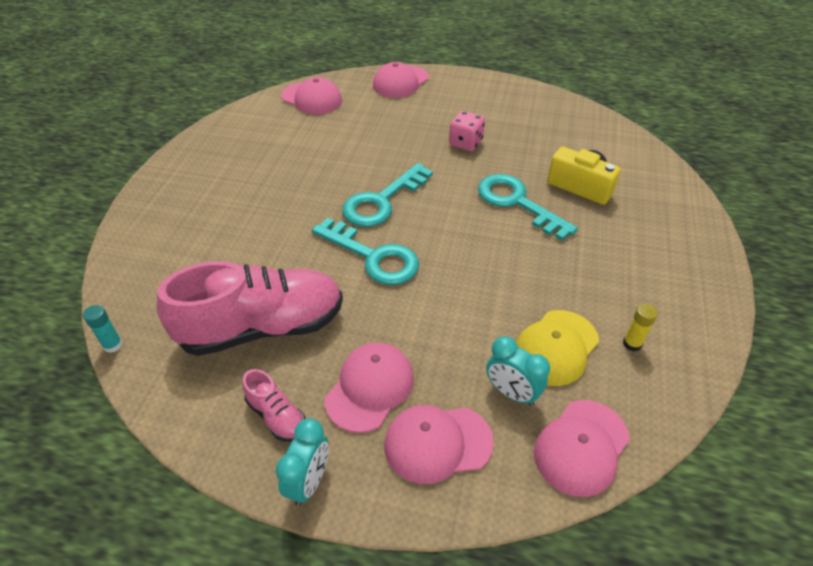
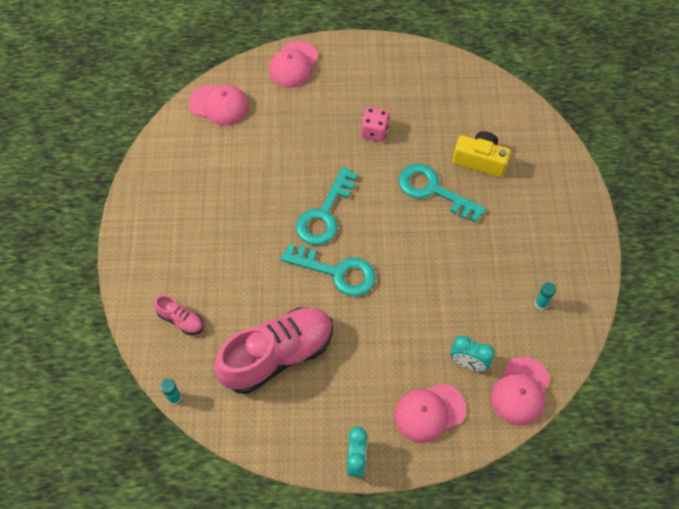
camera: 15 degrees left, 15 degrees up
pink shoe [242,369,306,442] -> pink shoe moved to [154,295,203,335]
pink cap [325,342,414,433] -> none
yellow cap [516,310,599,386] -> none
yellow glue stick [623,304,658,351] -> turquoise glue stick [534,282,556,310]

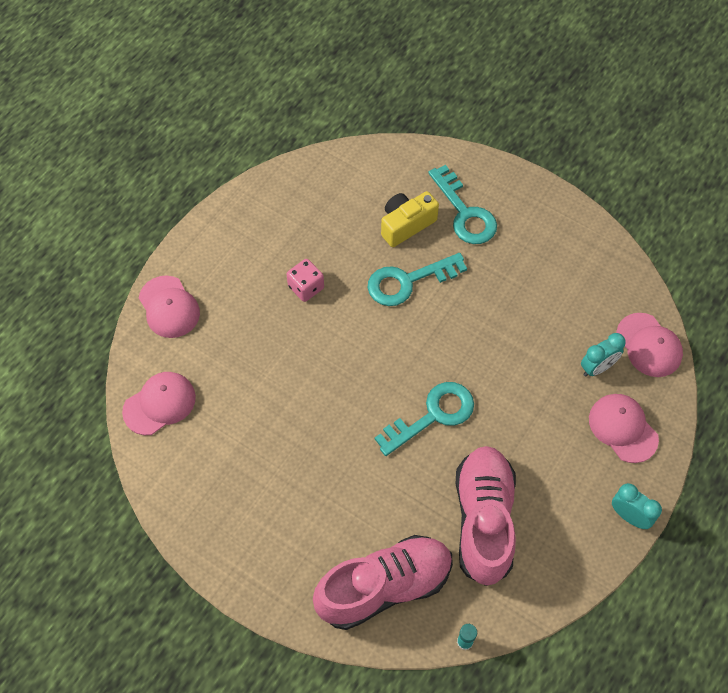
camera: 55 degrees left, 0 degrees up
pink shoe [154,295,203,335] -> pink shoe [313,535,453,630], size x2.29
turquoise key [296,167,358,245] -> turquoise key moved to [428,165,497,244]
pink cap [394,383,466,443] -> pink cap turned 135 degrees clockwise [589,394,659,463]
turquoise glue stick [534,282,556,310] -> none

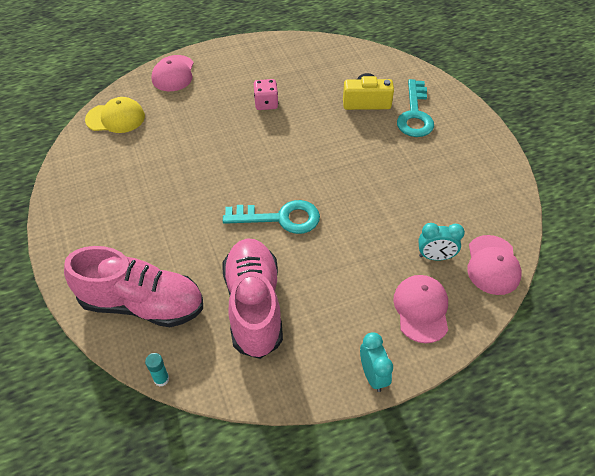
camera: 35 degrees right, 10 degrees down
pink cap [122,372,196,435] -> yellow cap [85,97,145,133]
turquoise key [368,253,467,306] -> none
pink shoe [456,446,516,586] -> pink shoe turned 45 degrees counterclockwise [222,238,283,359]

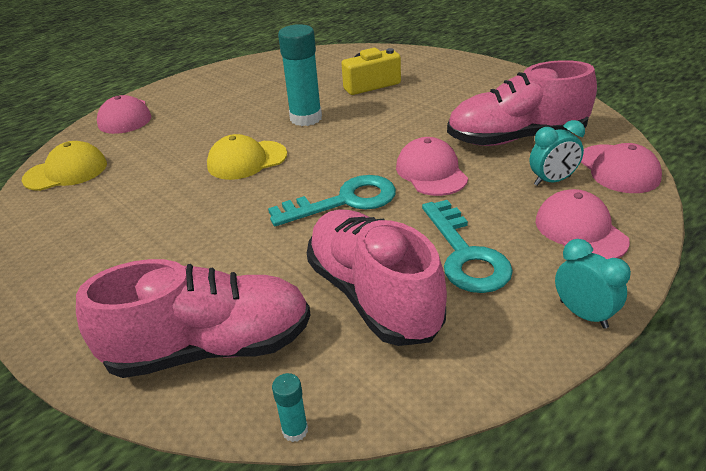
camera: 20 degrees left, 15 degrees down
pink dice [254,79,278,110] -> none
turquoise key [397,79,434,137] -> turquoise key moved to [422,200,513,293]
none -> yellow cap [207,134,287,180]
none -> turquoise glue stick [278,24,322,126]
none -> pink cap [396,137,468,196]
none -> pink shoe [447,60,597,146]

